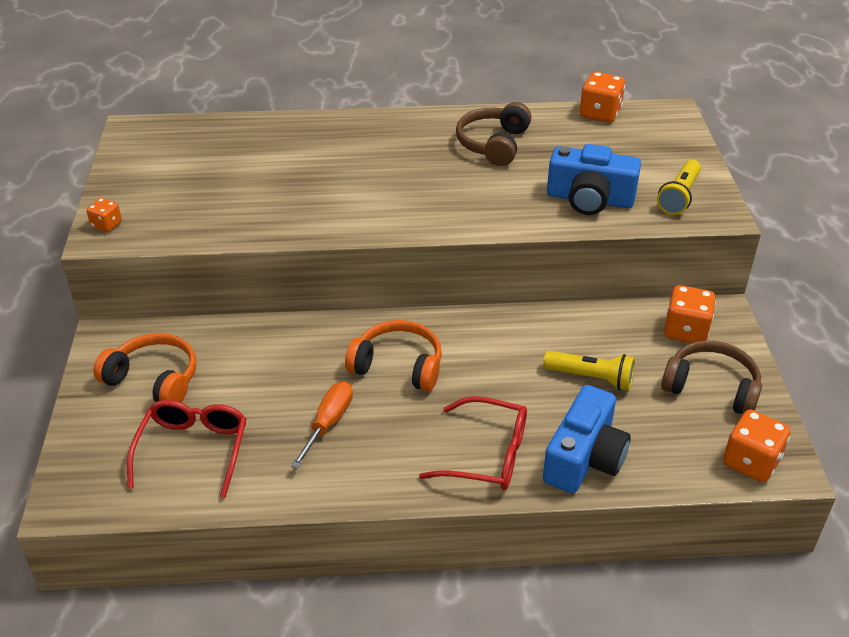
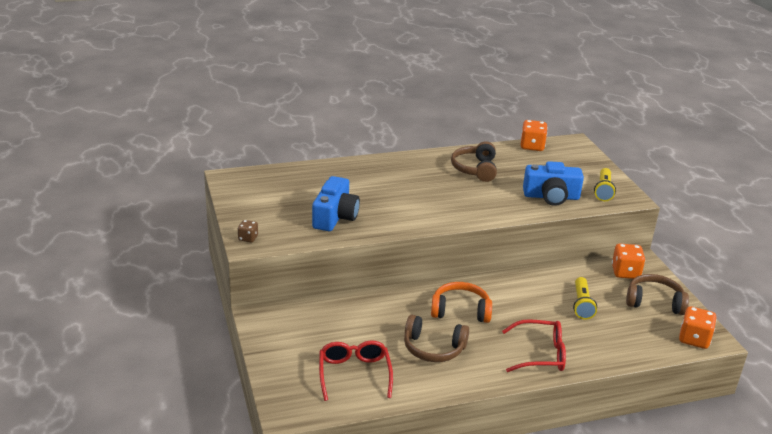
camera: 15 degrees left, 10 degrees down
orange dice [86,198,122,232] -> brown dice [238,220,258,243]
orange headphones [93,333,196,403] -> none
orange screwdriver [291,381,353,469] -> brown headphones [404,315,469,362]
yellow flashlight [543,351,635,390] -> yellow flashlight turned 90 degrees clockwise [573,277,597,319]
blue camera [543,385,631,494] -> blue camera moved to [312,176,360,231]

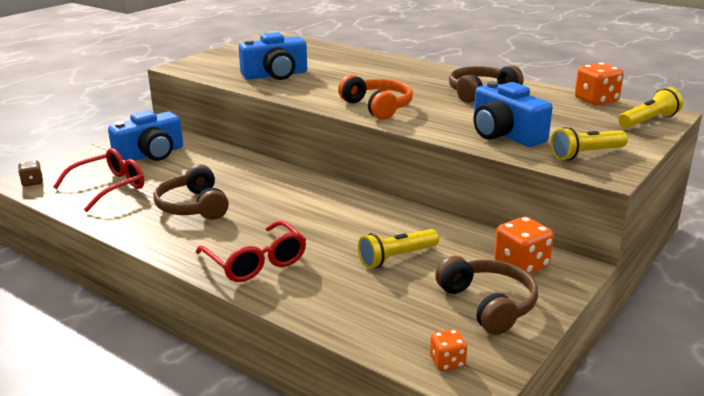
camera: 55 degrees right, 5 degrees down
brown dice [238,220,258,243] -> brown dice moved to [18,161,43,187]
orange headphones [431,282,492,323] -> orange headphones moved to [338,75,413,120]
orange dice [679,306,717,349] -> orange dice [430,329,467,371], size x0.57
none -> blue camera [108,110,183,161]
none -> yellow flashlight [618,87,683,128]

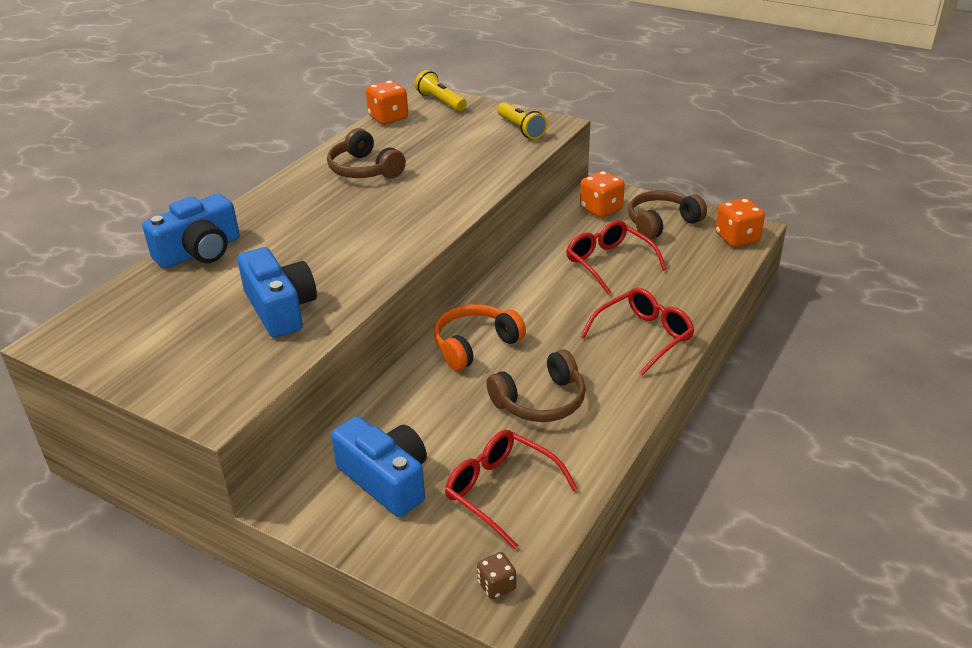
camera: 95 degrees left, 10 degrees up
orange headphones [338,75,413,120] -> orange headphones moved to [434,304,526,371]
yellow flashlight [358,229,439,268] -> red glasses [566,220,667,295]
orange dice [430,329,467,371] -> orange dice [715,198,765,247], size x1.74
blue camera [473,81,553,147] -> blue camera moved to [142,194,240,268]

